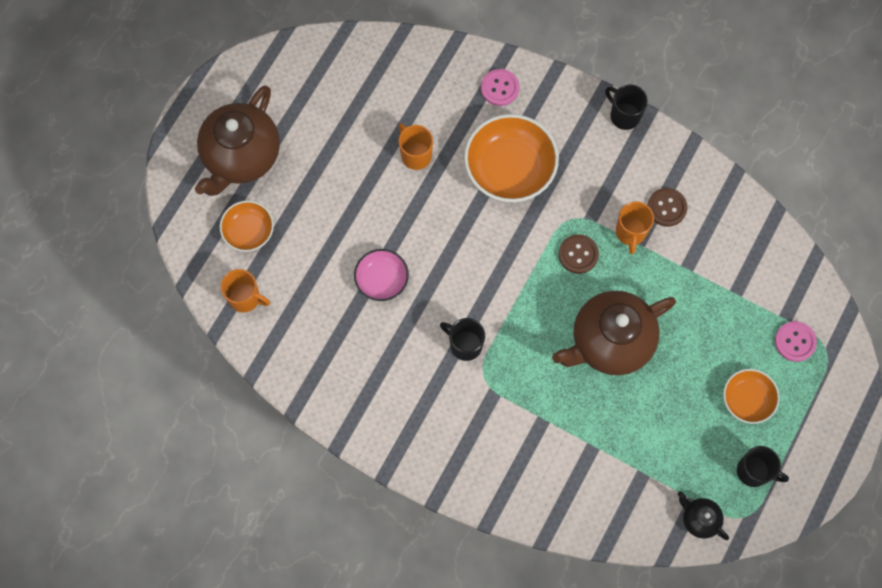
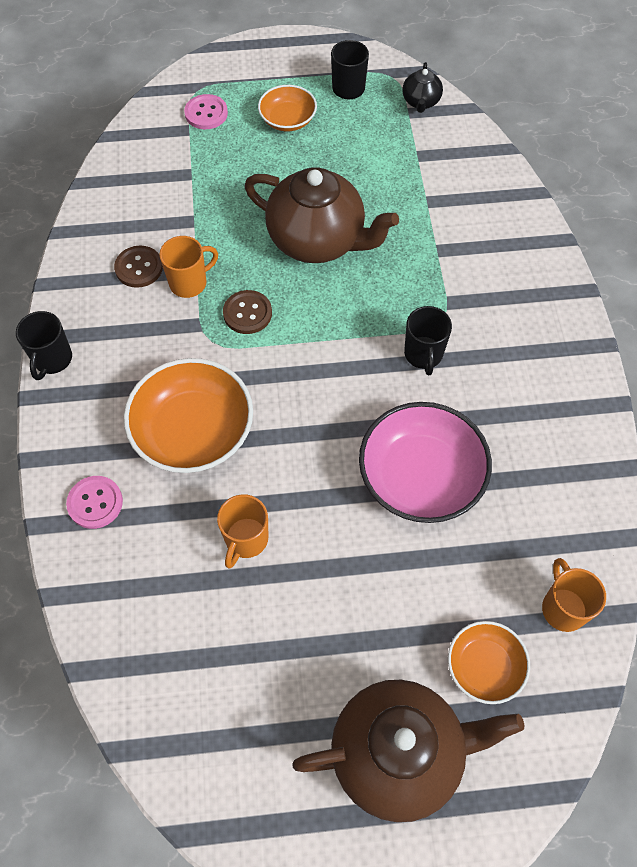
camera: 125 degrees left, 10 degrees down
pink bowl [354,249,409,301] -> pink bowl [359,402,492,523], size x1.76

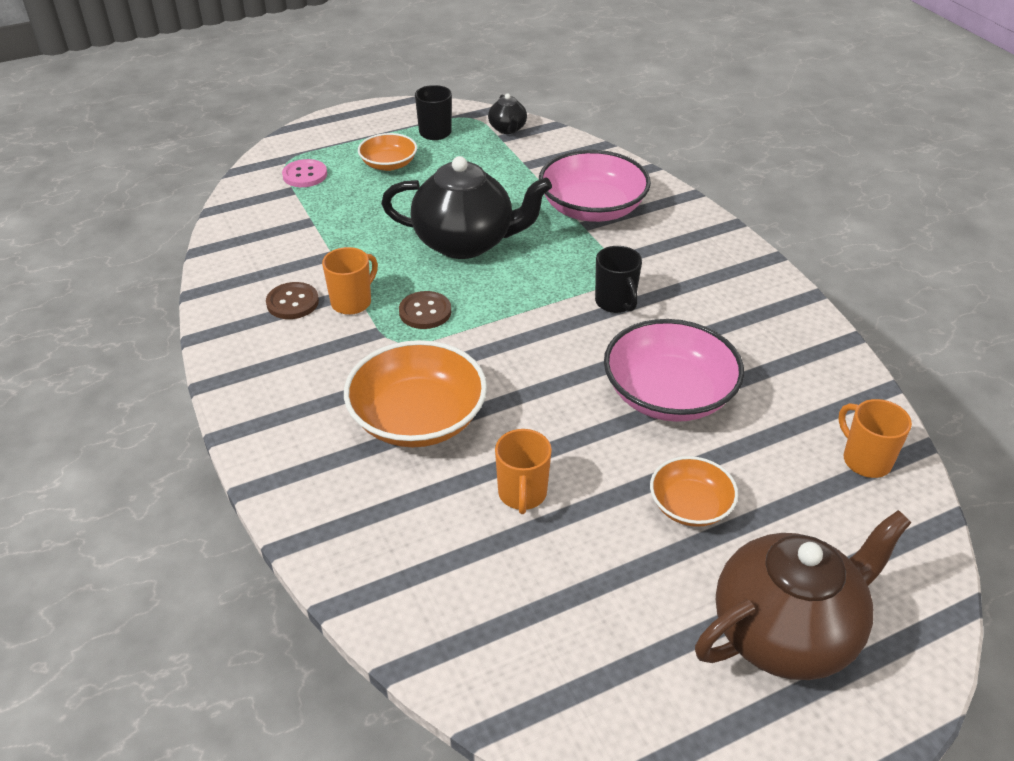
camera: 20 degrees left, 20 degrees down
black mug [16,311,72,380] -> none
pink button [66,476,123,529] -> none
brown teapot [244,167,399,263] -> black teapot [381,156,552,259]
orange bowl [448,621,530,704] -> orange bowl moved to [650,456,738,527]
none -> pink bowl [539,150,651,222]

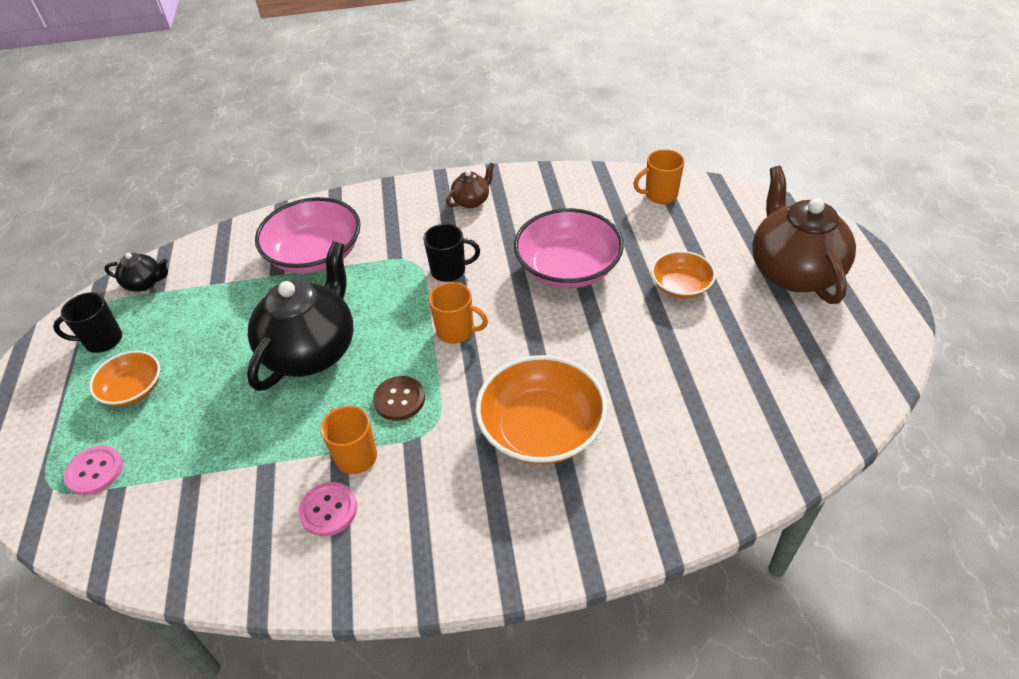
camera: 70 degrees left, 5 degrees up
brown button [266,282,319,319] -> pink button [299,482,357,536]
orange mug [495,429,552,514] -> orange mug moved to [429,282,488,344]
none -> brown teapot [446,162,495,208]

